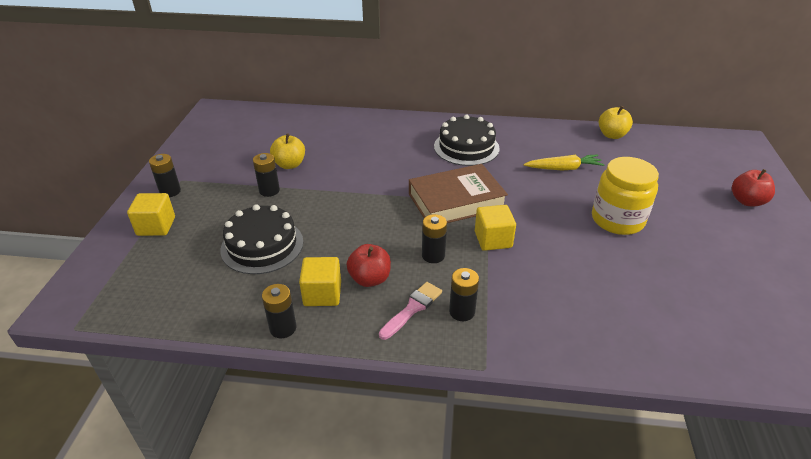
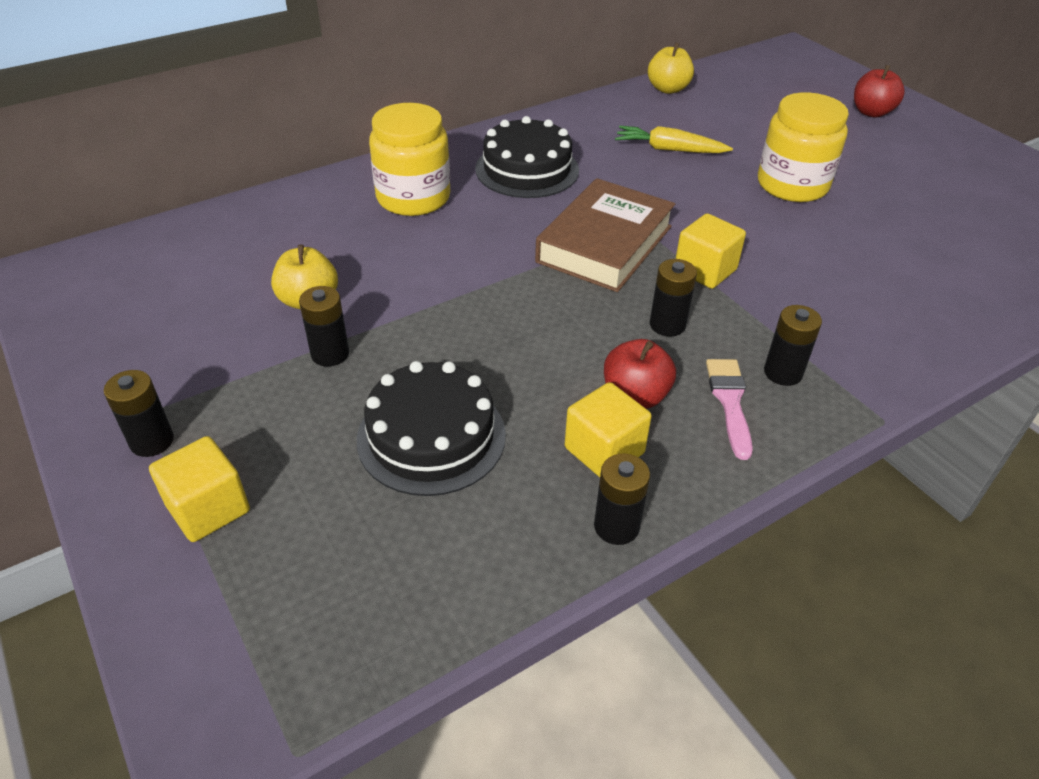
camera: 40 degrees left, 5 degrees up
yellow carrot [524,154,605,171] -> yellow carrot turned 120 degrees counterclockwise [615,126,733,153]
none -> yellow jar [369,103,450,216]

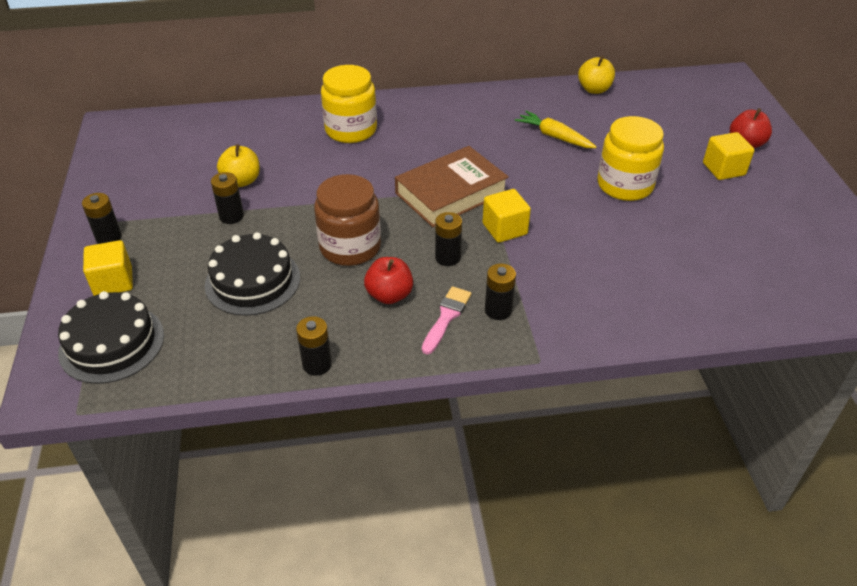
camera: 25 degrees right, 0 degrees up
black cake [475,116,579,198] -> black cake moved to [58,291,164,384]
yellow cube [565,382,652,477] -> yellow cube moved to [703,132,754,180]
none -> brown jar [314,174,381,266]

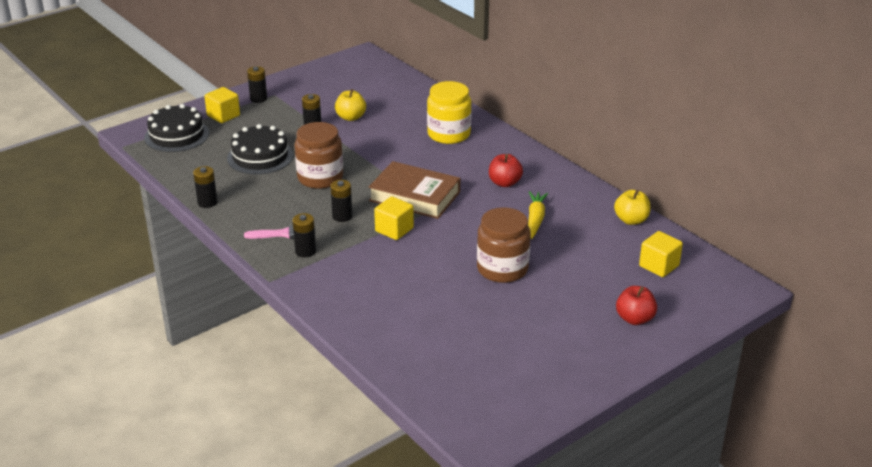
camera: 60 degrees right, 10 degrees down
red apple [364,257,413,304] -> red apple moved to [489,154,523,187]
yellow jar [598,116,664,201] -> brown jar [477,207,531,283]
yellow cube [703,132,754,180] -> yellow cube moved to [639,231,683,277]

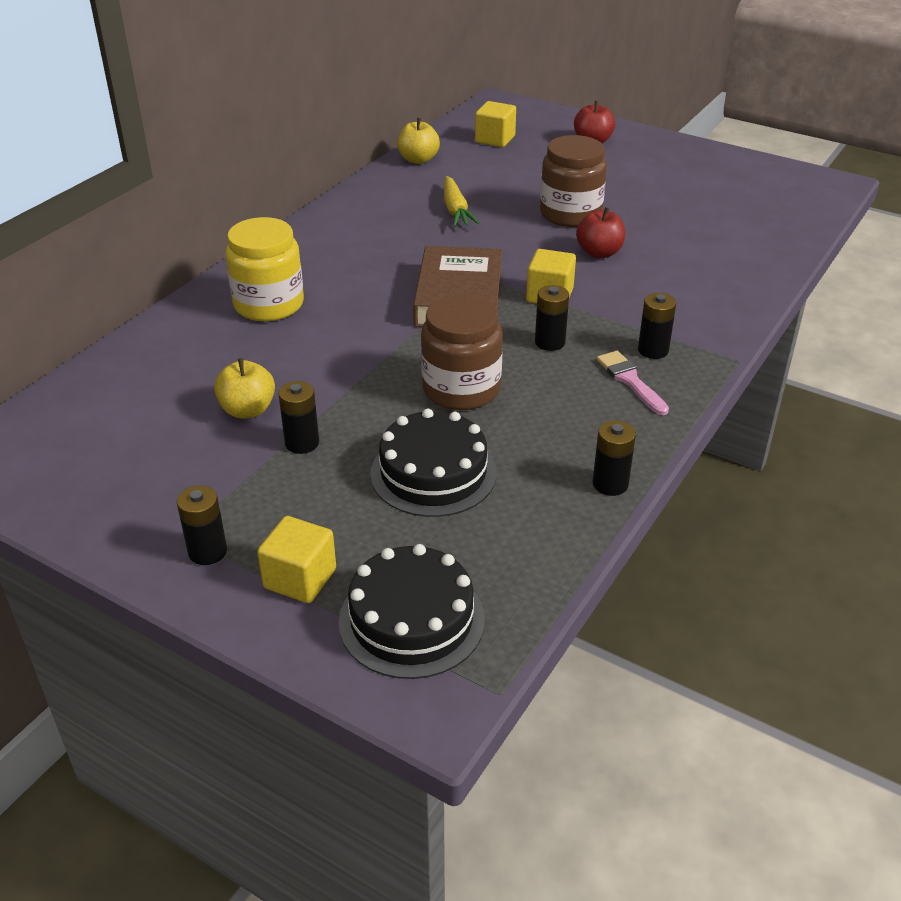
camera: 110 degrees left, 5 degrees up
red apple [489,154,523,187] -> red apple moved to [576,207,625,258]
yellow carrot [528,191,548,239] -> yellow carrot turned 90 degrees counterclockwise [444,176,479,227]

